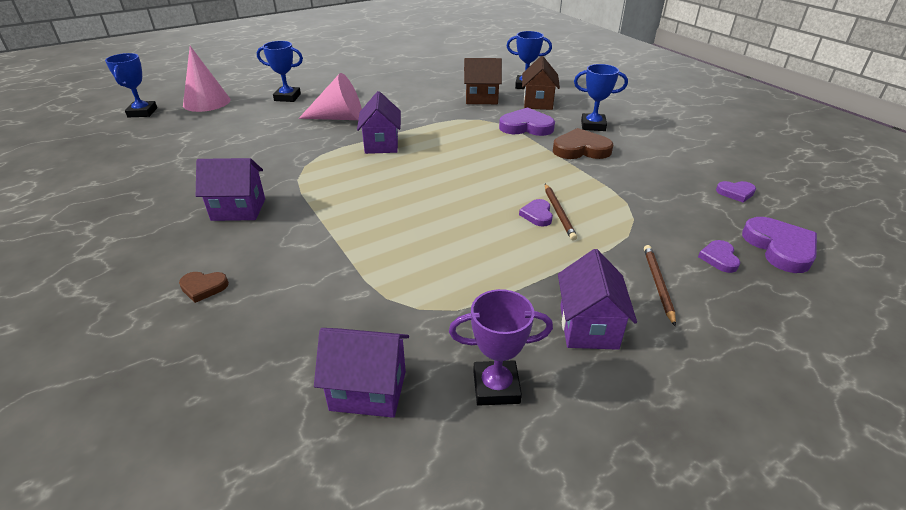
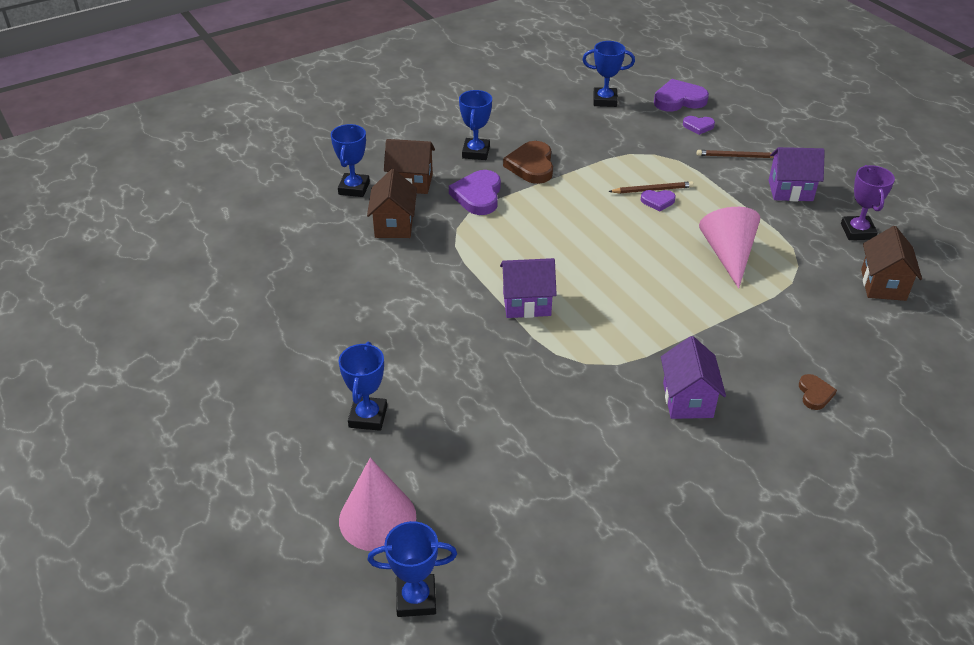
camera: 90 degrees left, 5 degrees up
pink cone [299,73,362,120] -> pink cone moved to [699,207,760,289]
purple house [314,328,409,418] -> brown house [861,226,922,301]
purple heart [716,181,756,203] -> blue trophy [582,41,635,107]

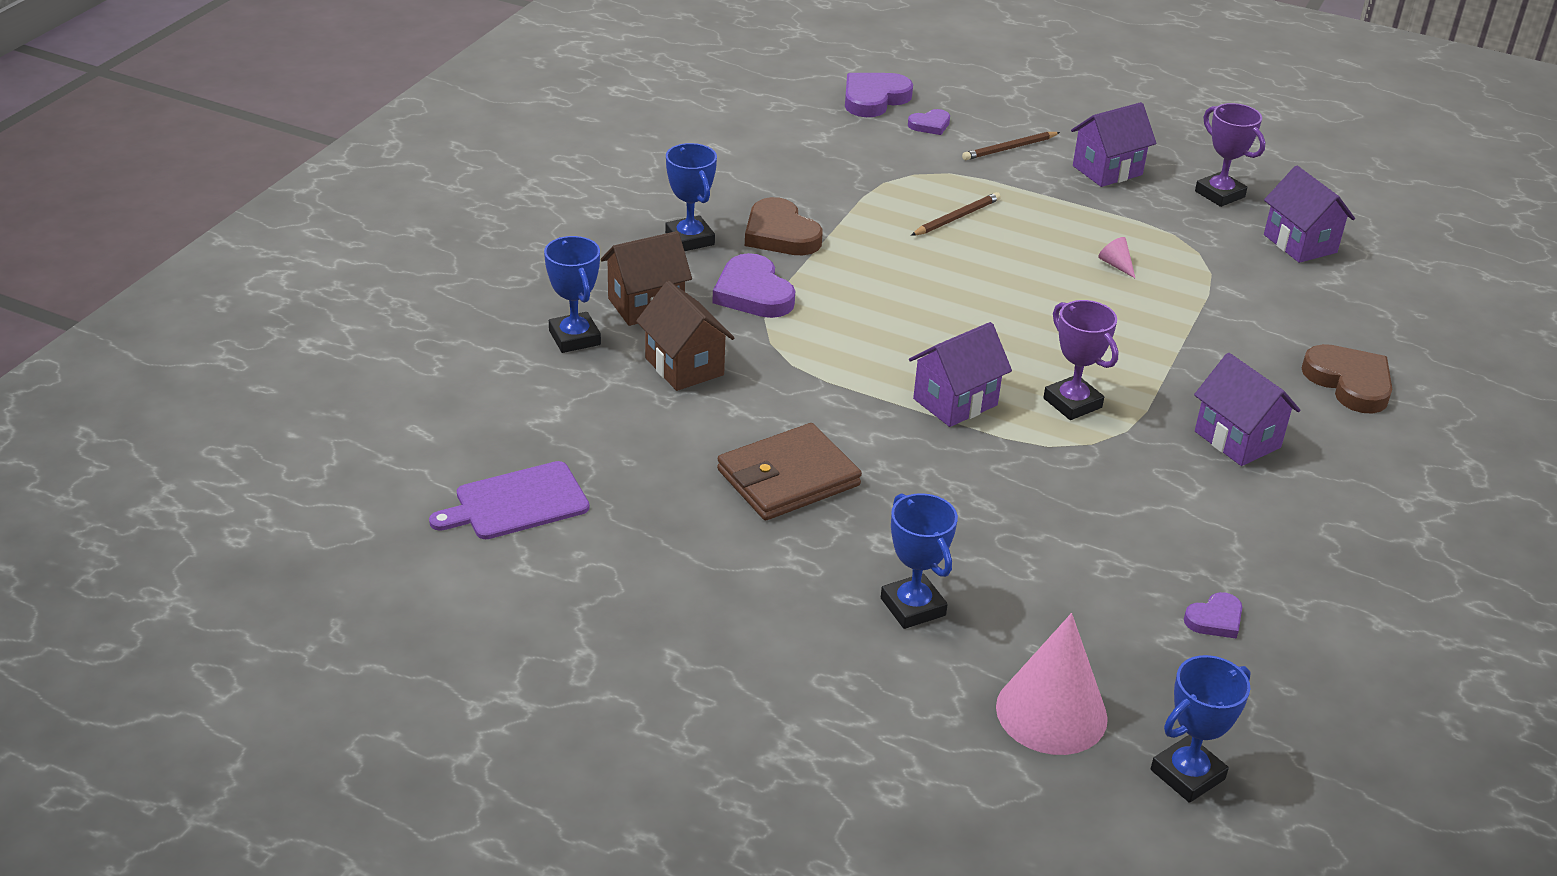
camera: 35 degrees left, 5 degrees down
blue trophy [582,41,635,107] -> none
purple heart [641,190,676,212] -> purple heart moved to [1184,592,1242,639]
pink cone [699,207,760,289] -> pink cone [1098,237,1136,279], size x0.40
brown heart [799,374,837,410] -> brown heart [1302,344,1392,414], size x1.81
brown house [861,226,922,301] -> purple house [1264,166,1355,263]
none -> purple cutting board [429,461,589,539]
none -> brown wallet [717,423,862,520]
none -> purple trophy [1043,300,1118,420]

